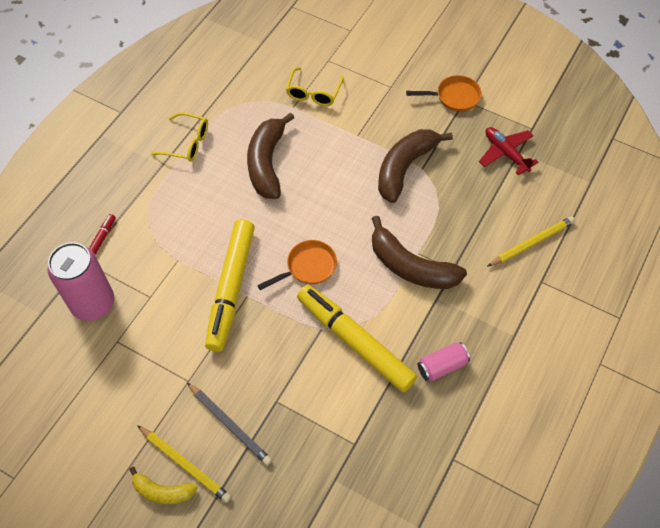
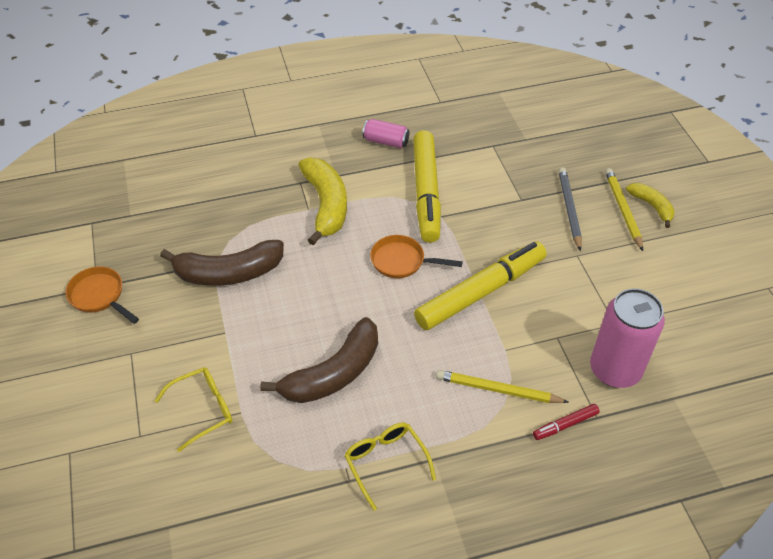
camera: 135 degrees left, 10 degrees down
brown banana [372,216,467,289] -> yellow banana [298,158,347,245]
red plane [479,127,538,175] -> none
yellow pencil [487,216,575,267] -> yellow pencil moved to [436,370,569,403]

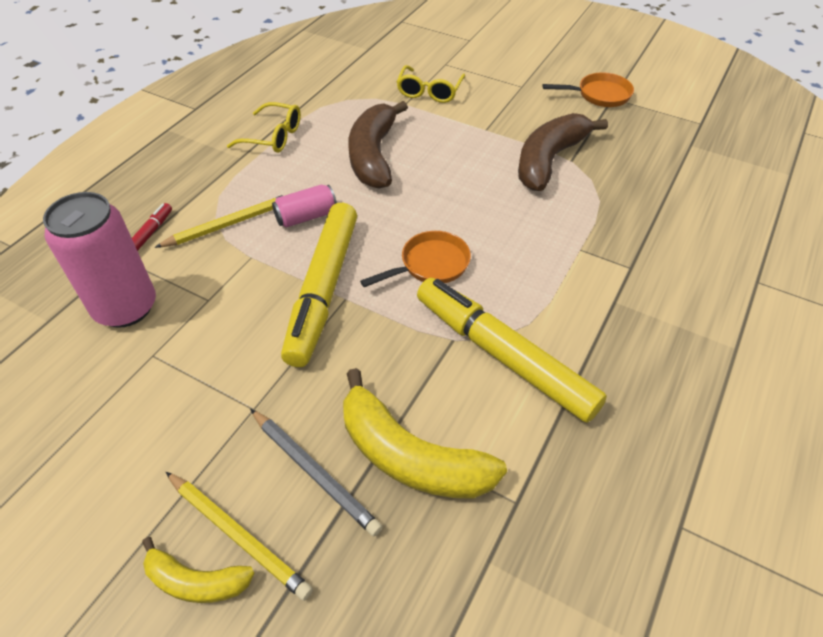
camera: 135 degrees right, 0 degrees up
yellow banana [298,158,347,245] -> yellow banana moved to [343,368,507,499]
pink can [362,119,409,148] -> pink can moved to [272,185,337,228]

